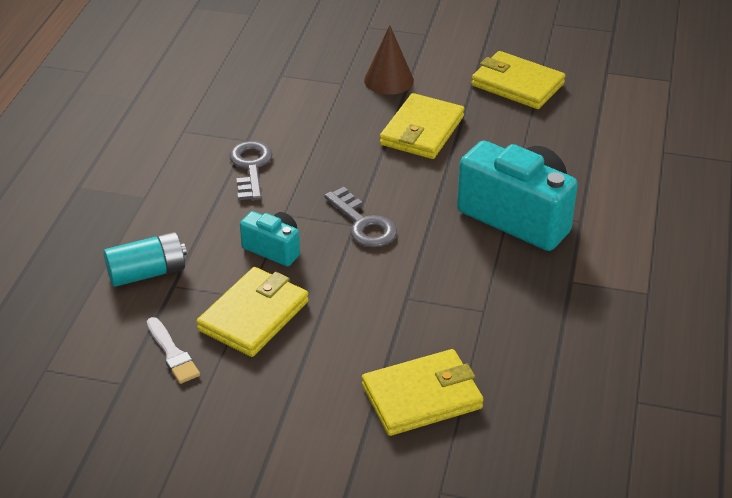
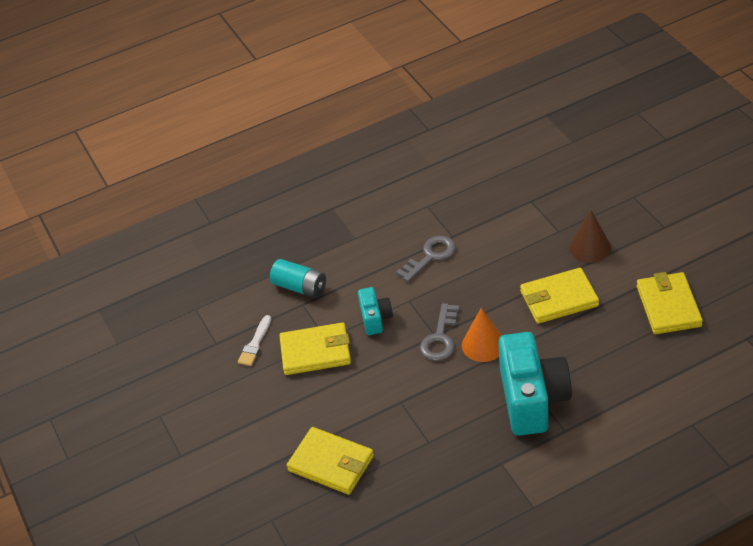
camera: 55 degrees right, 5 degrees up
none -> orange cone [462,308,502,362]

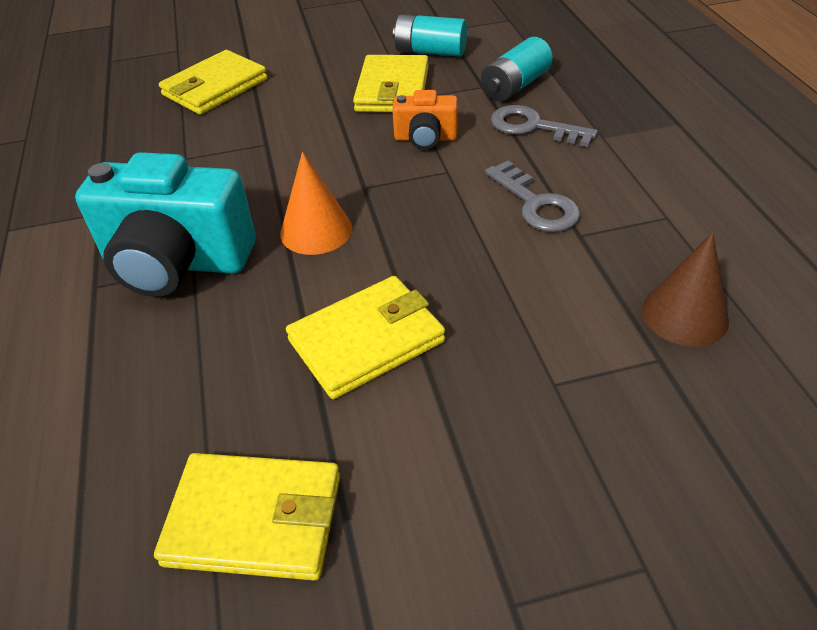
camera: 100 degrees right, 0 degrees up
white brush [238,315,271,366] -> turquoise battery [393,14,467,57]
turquoise camera [358,287,393,335] -> orange camera [392,90,458,149]
grey key [420,303,459,361] -> grey key moved to [491,105,598,147]
yellow wallet [520,268,599,324] -> yellow wallet turned 60 degrees clockwise [286,276,445,399]
brown cone [569,210,611,263] -> brown cone moved to [642,232,729,347]

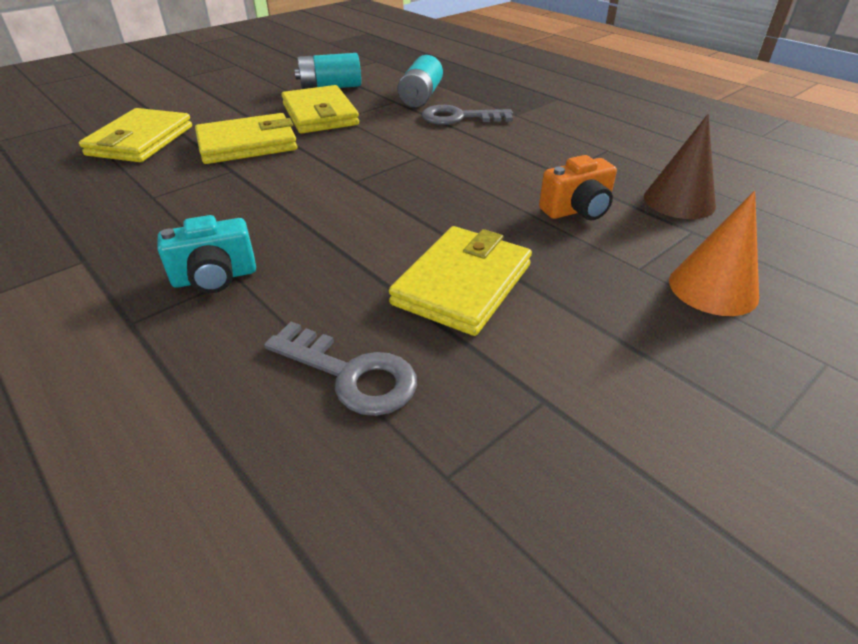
camera: 30 degrees left, 5 degrees down
turquoise camera [75,152,256,297] -> turquoise camera [157,215,256,293], size x0.51
yellow wallet [154,453,340,581] -> yellow wallet moved to [195,113,297,164]
orange cone [280,152,352,255] -> orange cone moved to [669,191,759,316]
orange camera [392,90,458,149] -> orange camera moved to [539,155,617,220]
grey key [485,161,580,232] -> grey key moved to [264,322,417,416]

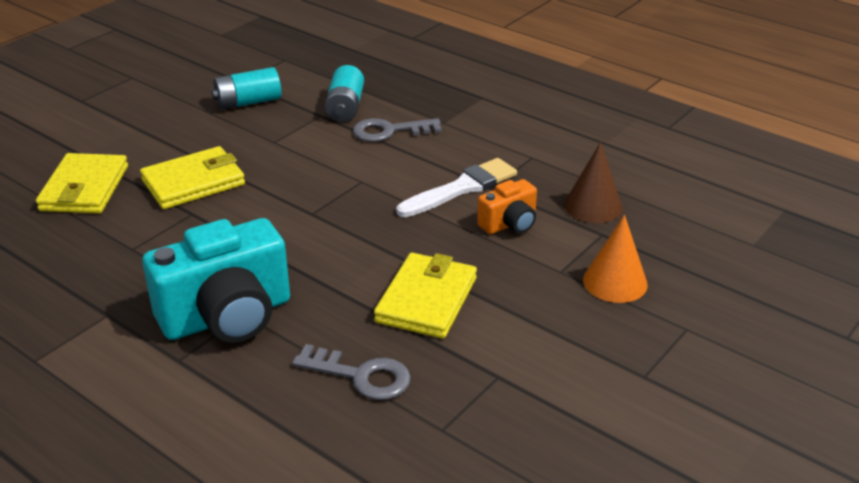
camera: 10 degrees left, 5 degrees down
turquoise camera [157,215,256,293] -> turquoise camera [142,218,290,343], size x1.98
yellow wallet [281,85,359,134] -> none
none -> white brush [396,158,517,217]

